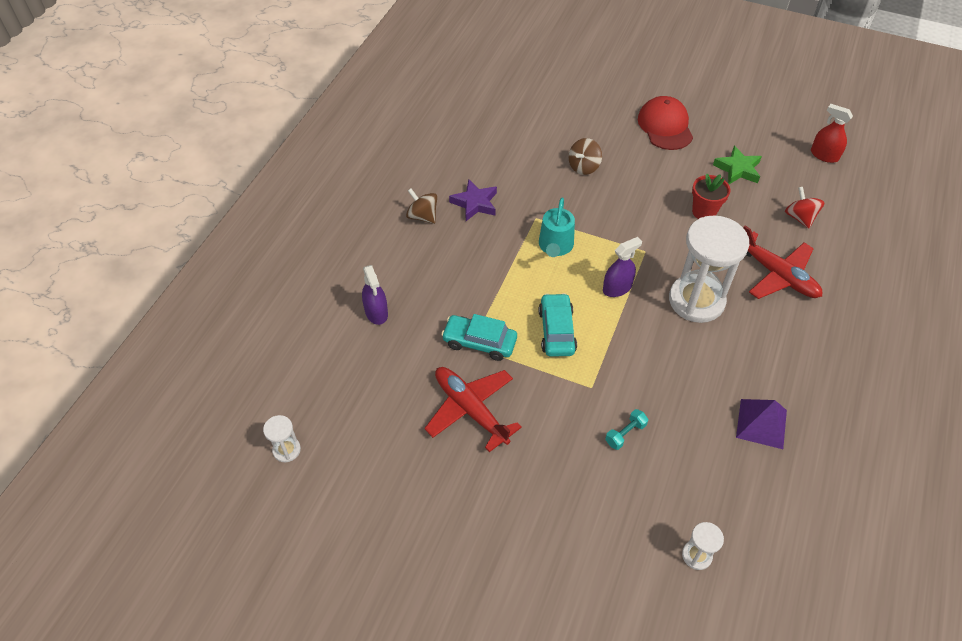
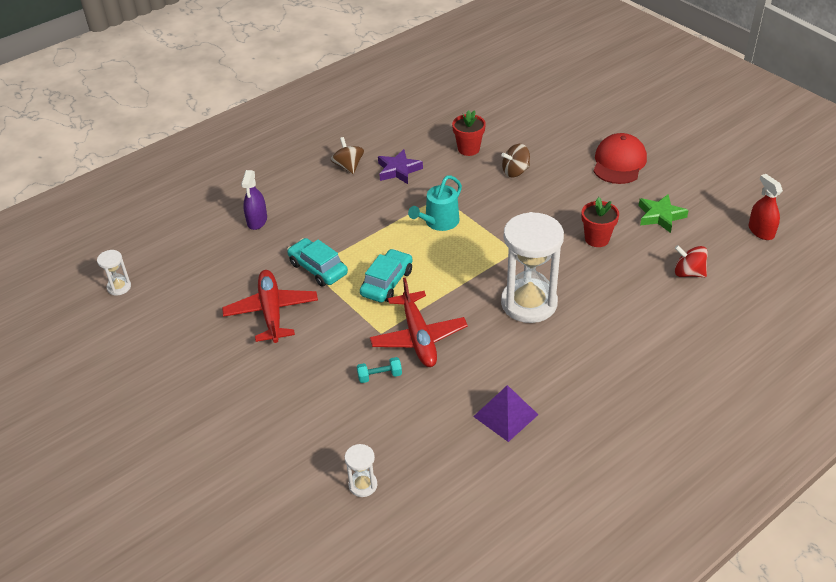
camera: 30 degrees right, 10 degrees down
purple spray bottle [603,237,642,297] -> none
red plane [744,225,822,299] -> red plane moved to [370,278,468,367]
red spinning top [785,187,825,229] -> red spinning top turned 75 degrees counterclockwise [675,245,708,277]
none -> red flower pot [452,110,486,156]

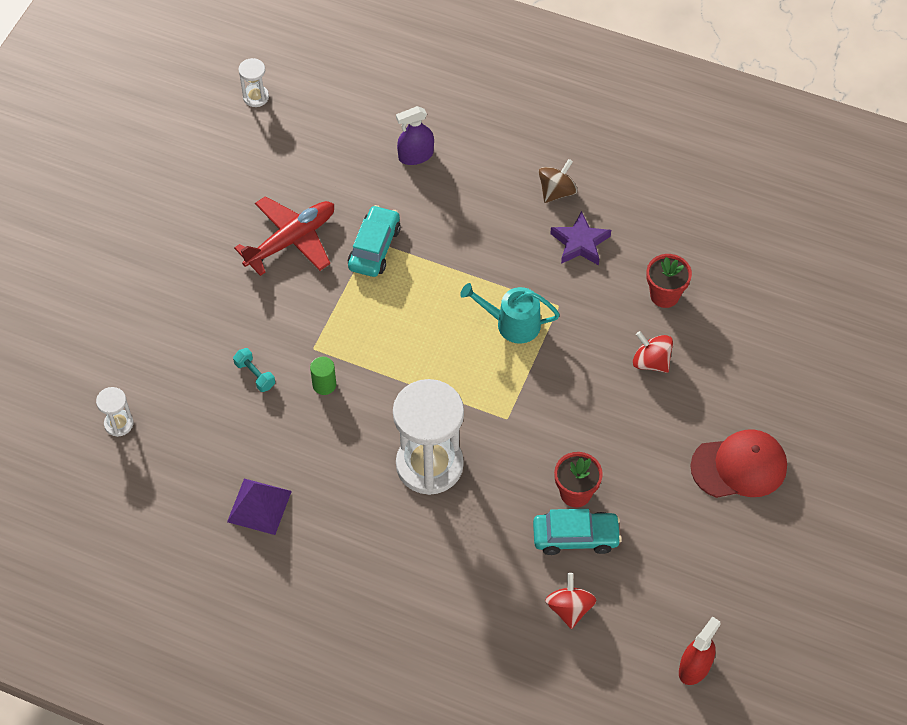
camera: 60 degrees right, 15 degrees up
turquoise car [360,249,413,303] -> turquoise car moved to [533,509,622,555]
red plane [370,278,468,367] -> green cylinder [310,357,336,395]
brown spinning top [501,144,530,178] -> red spinning top [633,331,673,373]
green star [639,194,689,233] -> none

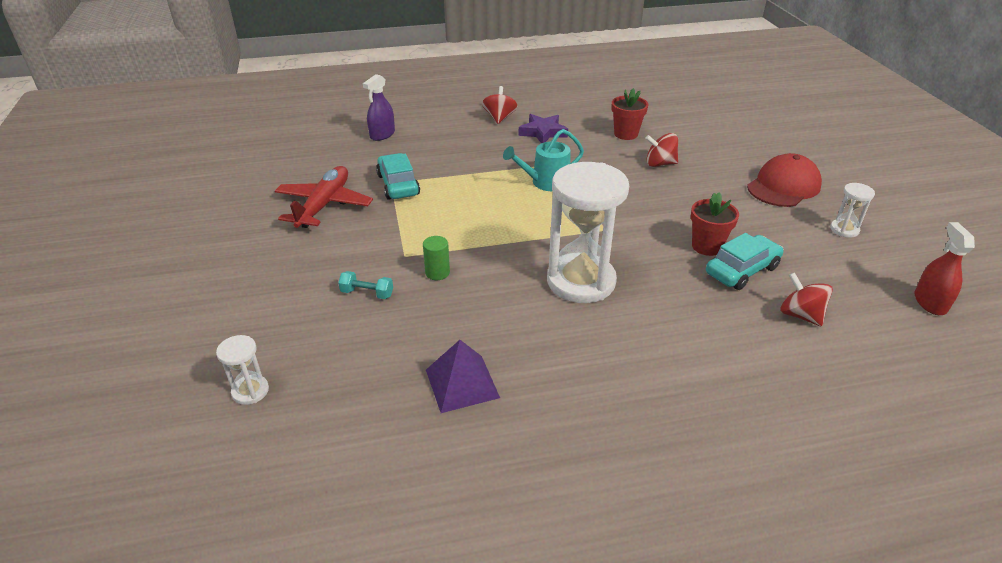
camera: 35 degrees left, 20 degrees down
white hourglass [238,58,269,107] -> white hourglass moved to [830,183,875,238]
brown spinning top [539,159,578,203] -> red spinning top [482,86,518,124]

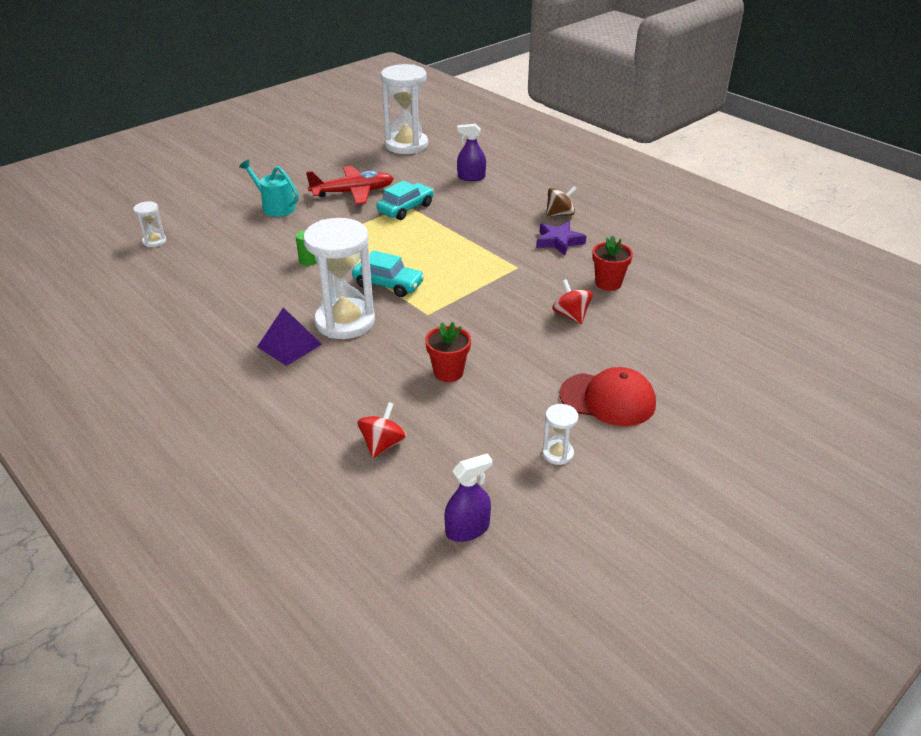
camera: 60 degrees right, 0 degrees up
turquoise dumbbell [338,271,393,299] -> none
purple pyramid [426,340,500,413] -> purple pyramid moved to [257,307,322,366]
red spinning top [482,86,518,124] -> brown spinning top [546,186,577,217]
turquoise watering can [503,129,584,192] -> turquoise watering can moved to [239,159,299,217]
turquoise car [706,233,784,290] -> turquoise car moved to [352,250,425,297]
red spray bottle [915,222,975,315] -> purple spray bottle [445,453,493,542]
none -> white hourglass [381,64,428,154]

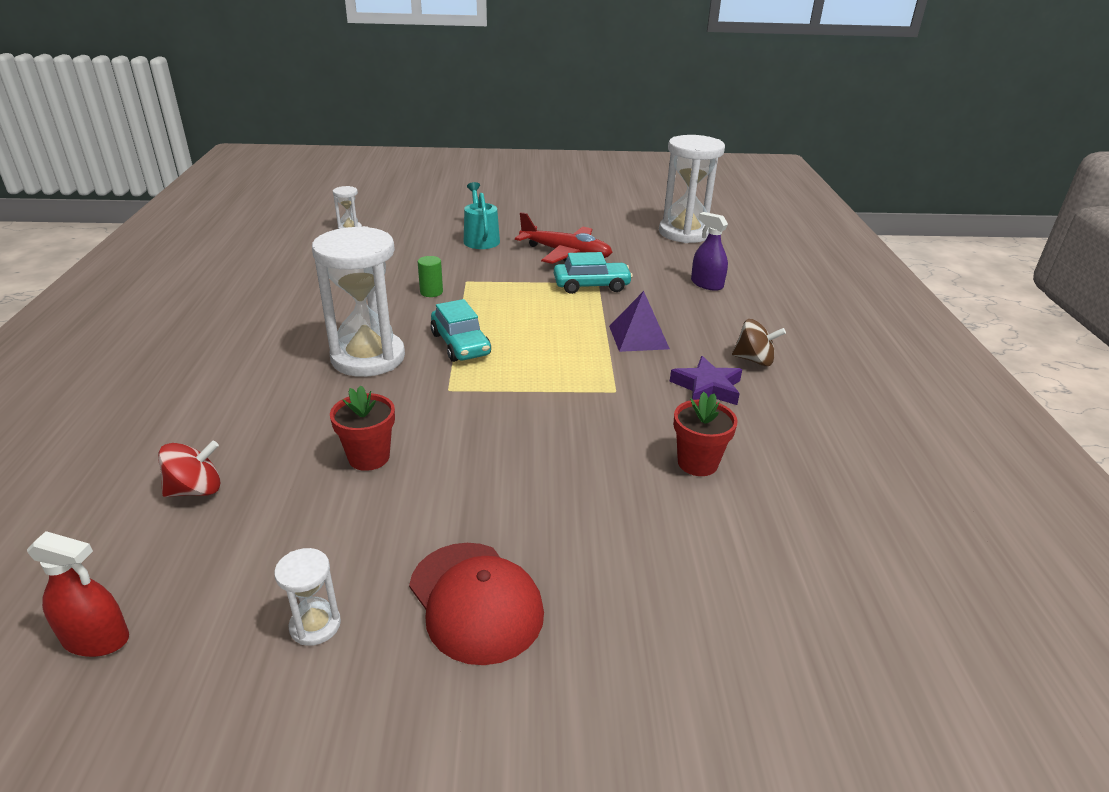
camera: 40 degrees right, 5 degrees down
purple pyramid [257,307,322,366] -> purple pyramid moved to [609,291,670,352]
purple spray bottle [445,453,493,542] -> red spray bottle [27,531,129,657]
red spinning top [552,279,593,324] -> none

